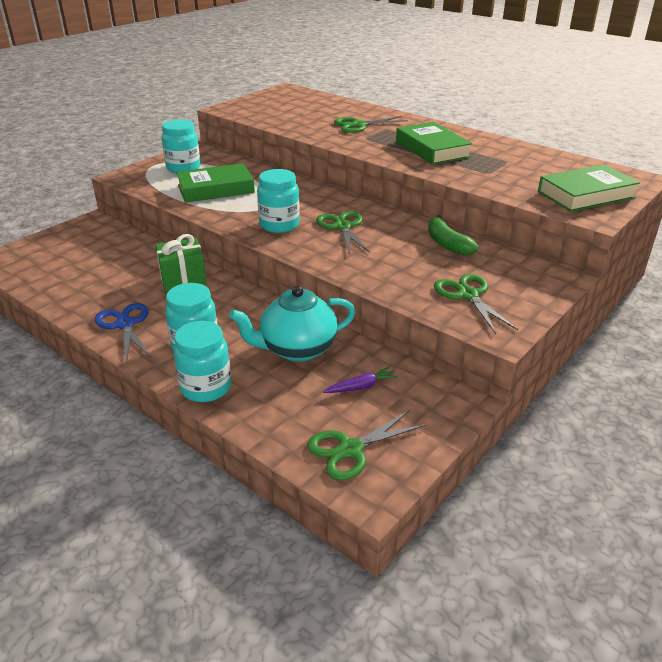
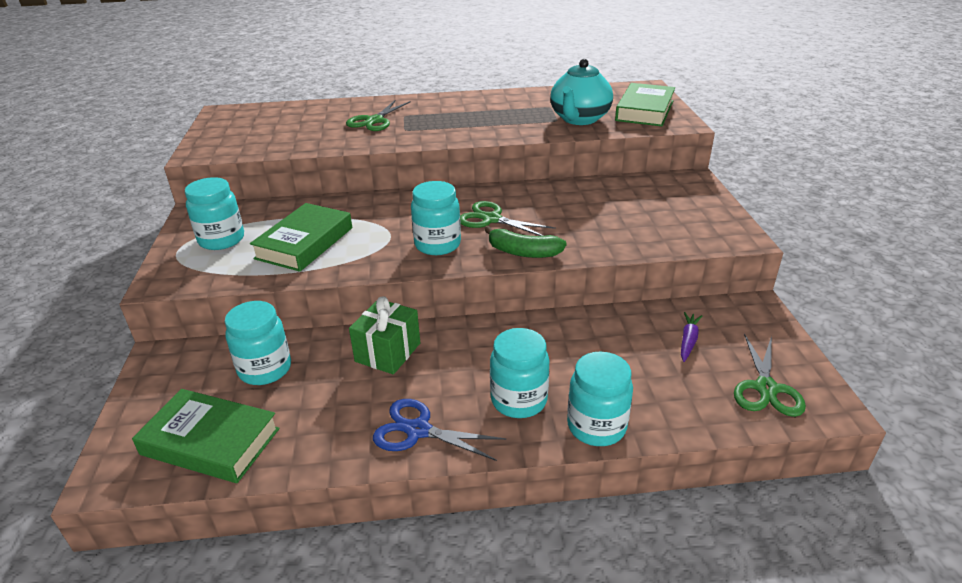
camera: 45 degrees left, 0 degrees up
turquoise teapot [229,286,355,362] -> turquoise teapot moved to [550,59,613,125]
green book [396,122,473,165] -> green book moved to [132,389,280,483]
green banana [428,215,479,256] -> green banana moved to [485,226,567,258]
green scissors [434,274,518,334] -> none
none -> turquoise jar [225,301,291,385]

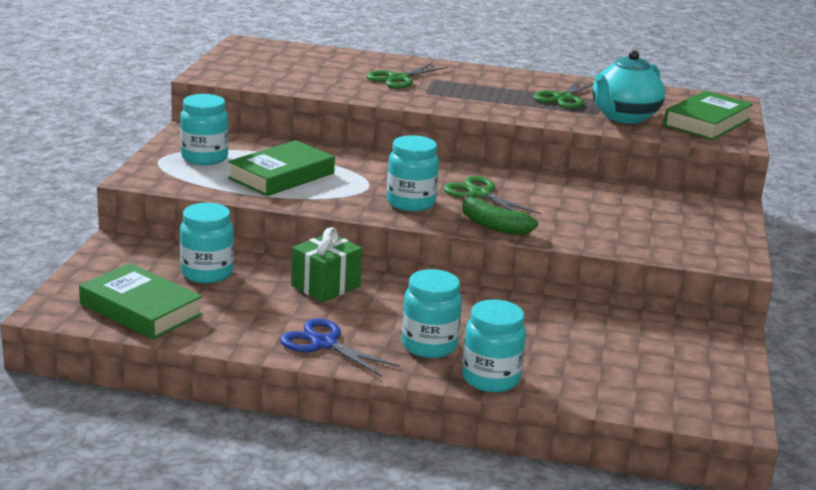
camera: 15 degrees right, 10 degrees down
purple carrot [681,312,702,362] -> none
green scissors [734,333,806,417] -> green scissors moved to [533,79,594,109]

